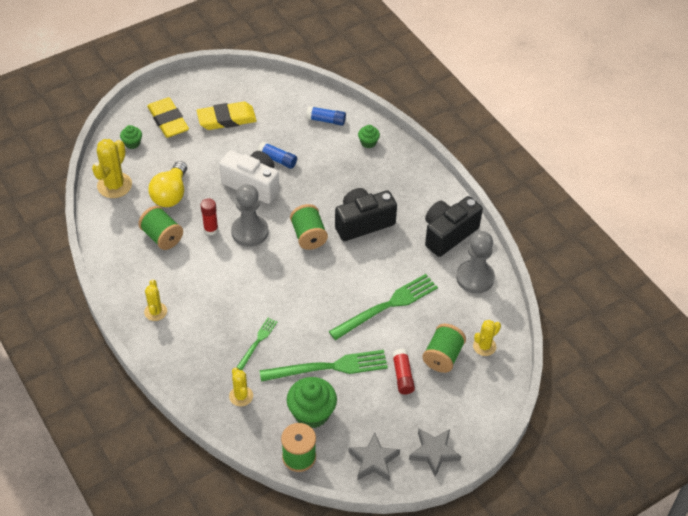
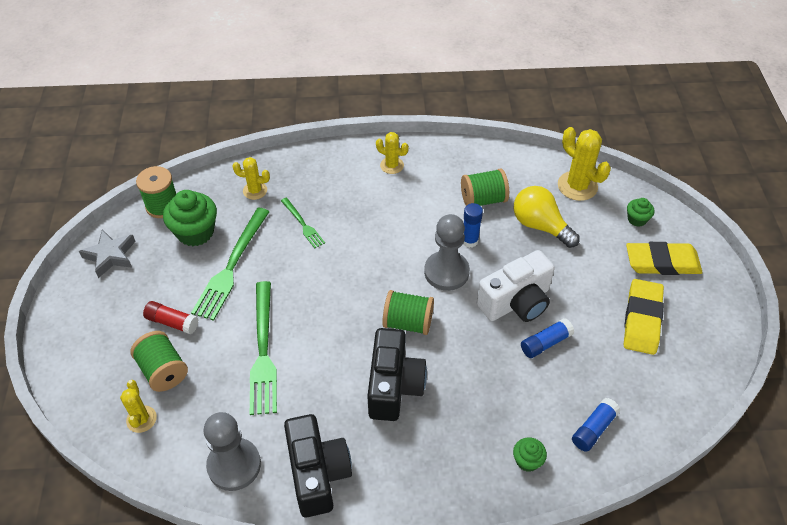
camera: 120 degrees right, 0 degrees up
red glue stick [201,198,218,236] -> blue glue stick [463,203,483,248]
grey star [409,429,461,477] -> none

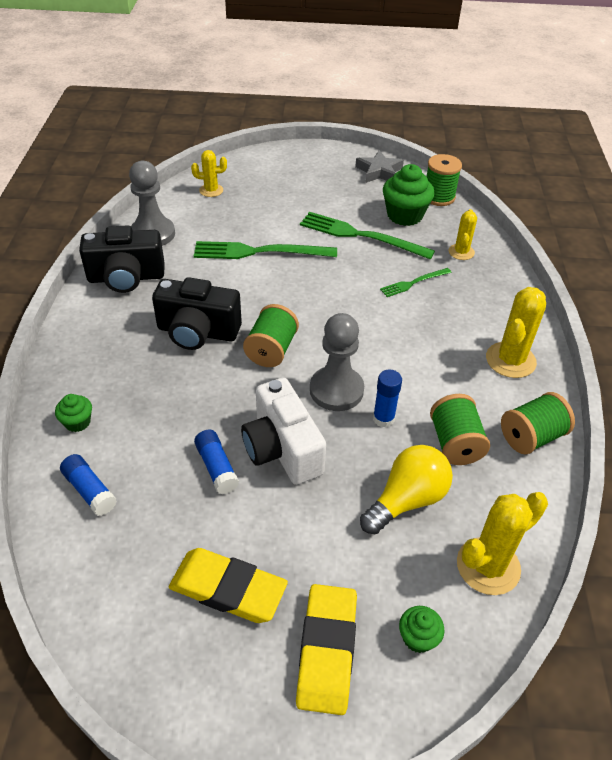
camera: 95 degrees right, 5 degrees down
green spool [131,331,188,392] -> green spool moved to [501,392,575,454]
red glue stick [143,301,198,334] -> none
yellow cactus [376,132,409,174] -> yellow cactus [486,287,546,378], size x1.65

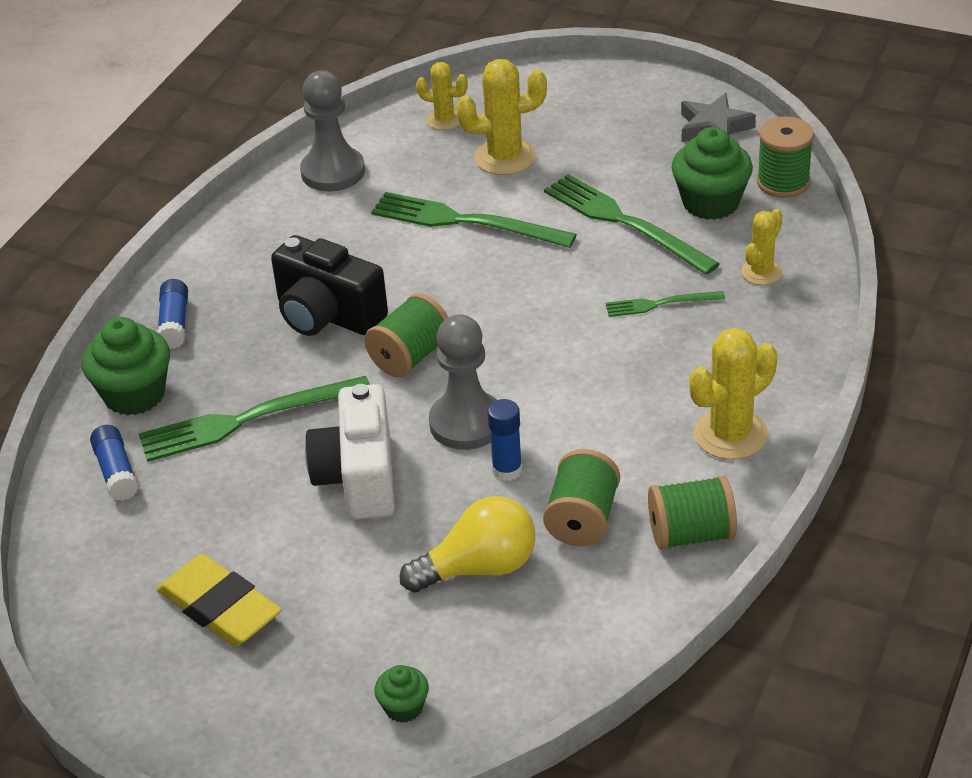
camera: 25 degrees right, 5 degrees down
green cupcake [55,394,92,432] -> green cupcake [82,317,170,416], size x1.92
black camera [79,225,164,293] -> none
blue glue stick [194,430,239,494] -> blue glue stick moved to [157,279,188,349]
yellow eraser [296,584,357,715] -> none
yellow cactus [457,492,548,595] -> yellow cactus moved to [456,59,547,175]
none -> green fork [139,376,370,462]

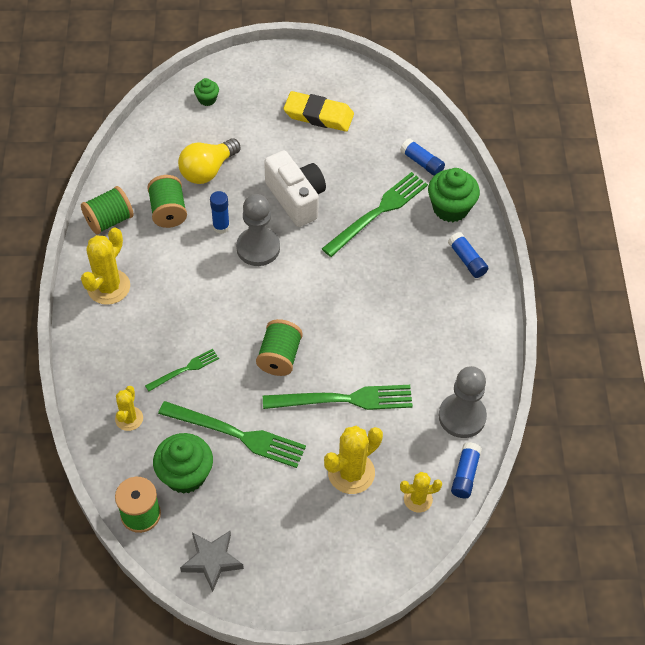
camera: 150 degrees right, 15 degrees up
black camera [271,235,388,336] -> none
green spool [364,293,448,377] -> green spool moved to [256,319,303,376]
none -> blue glue stick [451,442,482,498]

